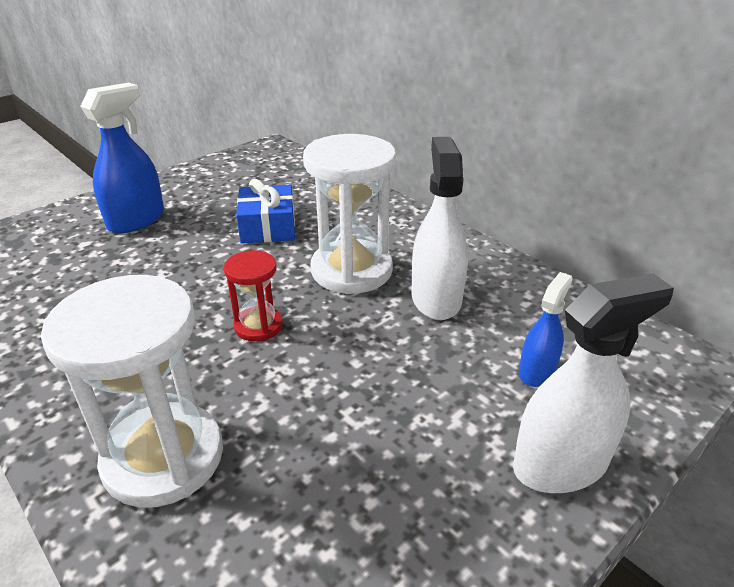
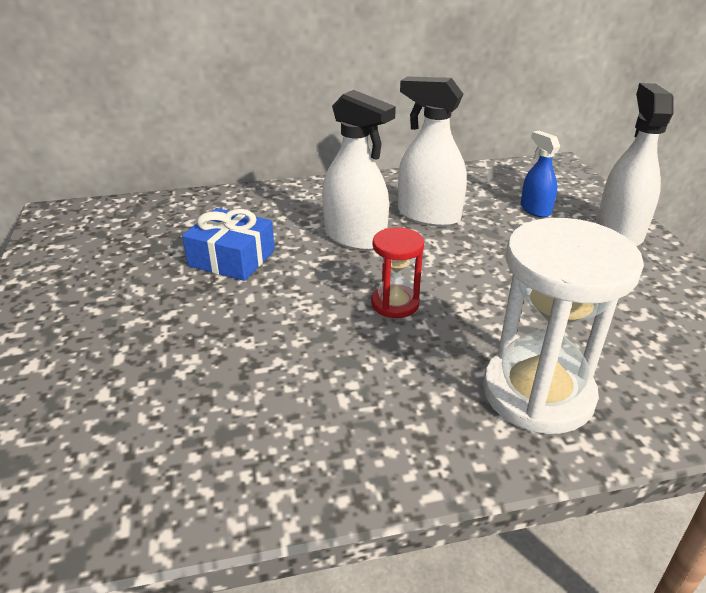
camera: 60 degrees left, 0 degrees up
blue spray bottle [80,83,164,233] -> none
white hourglass [303,134,396,294] -> white spray bottle [322,90,396,251]

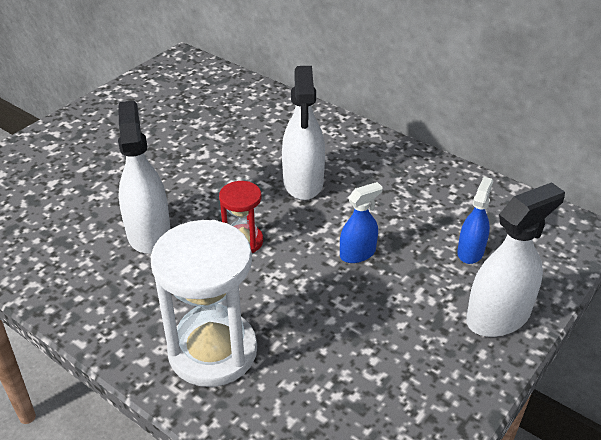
camera: 50 degrees right, 5 degrees up
blue gift [182,208,275,281] -> none
white spray bottle [398,76,467,227] -> white spray bottle moved to [118,101,170,254]
none -> blue spray bottle [340,182,383,263]

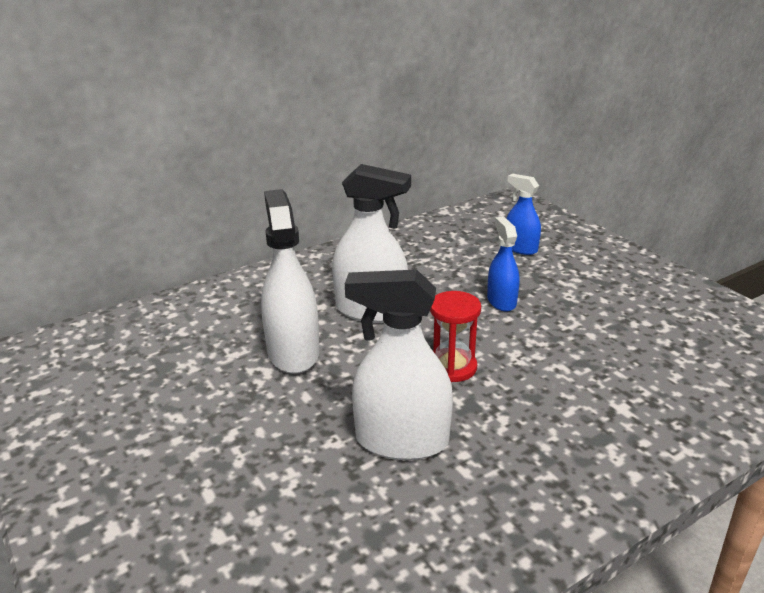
camera: 70 degrees left, 10 degrees down
white hourglass [151,220,257,387] -> none
white spray bottle [466,182,565,337] -> white spray bottle moved to [261,189,320,374]

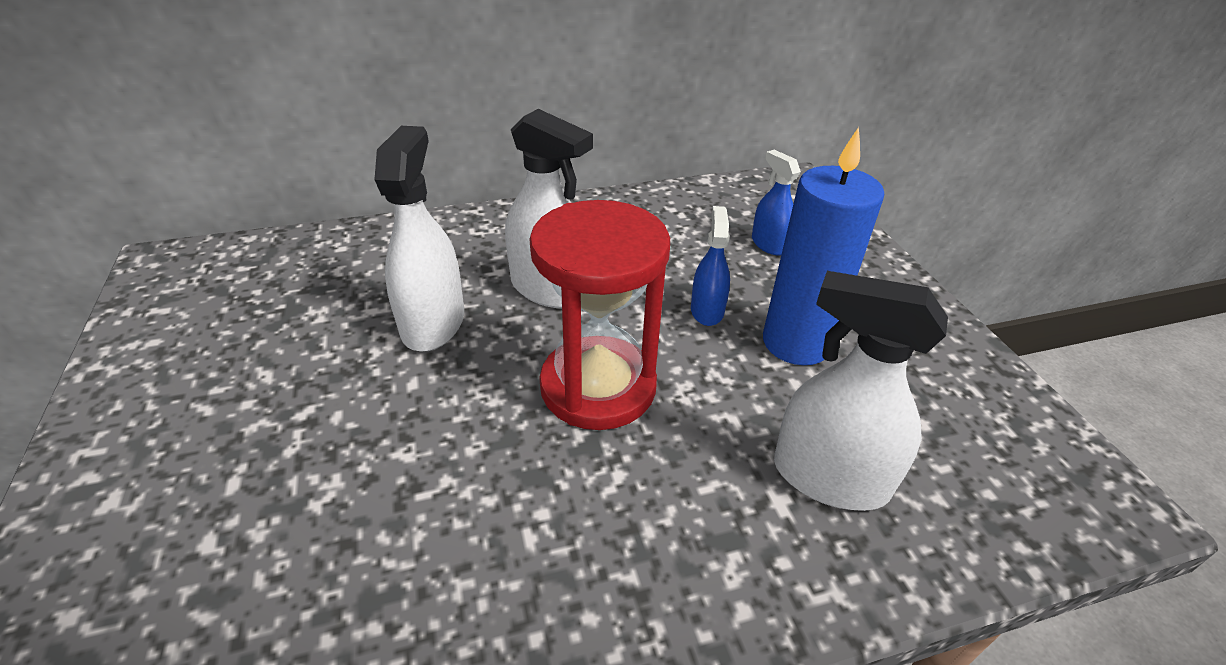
camera: 15 degrees right, 10 degrees up
white spray bottle [345,269,453,460] -> white spray bottle moved to [774,271,948,511]
red hourglass [430,291,481,382] -> red hourglass [529,200,670,430], size x1.91
none -> blue candle [763,127,885,365]

